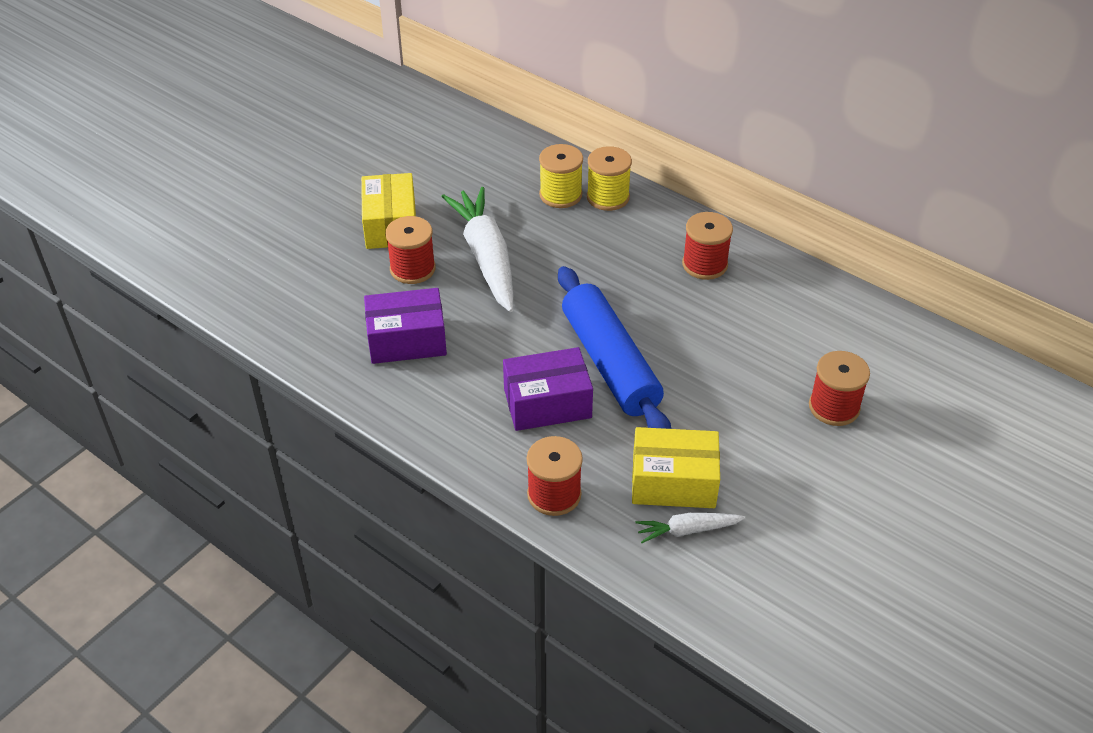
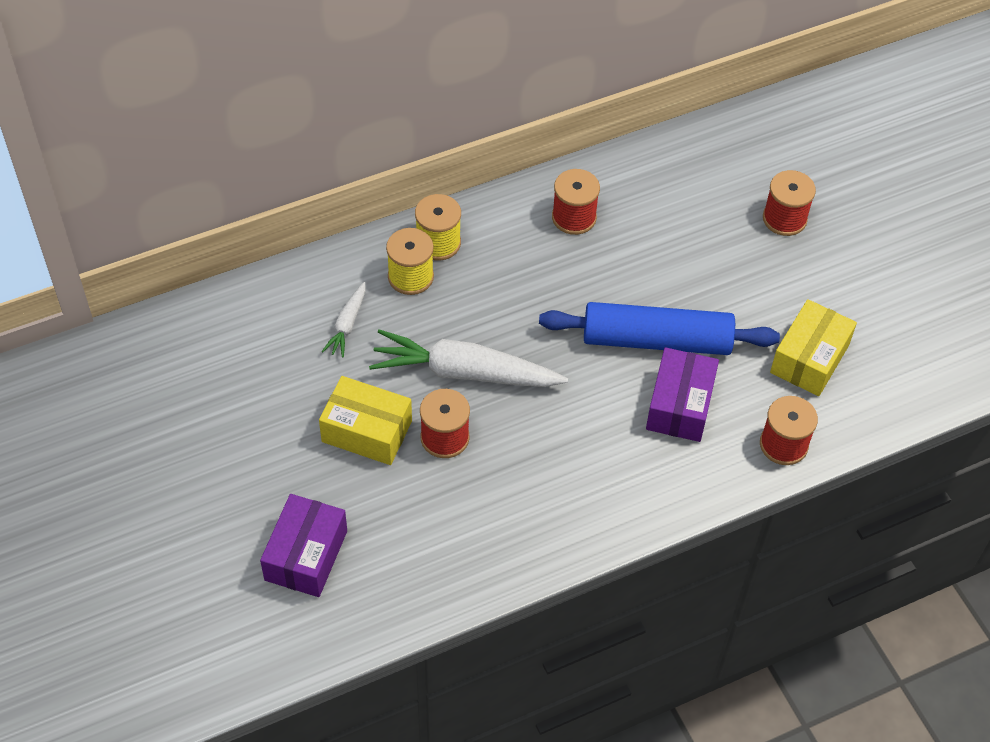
camera: 65 degrees left, 10 degrees up
purple box [364,288,447,364] -> purple box moved to [260,494,347,597]
white carrot [635,513,745,543] -> white carrot moved to [322,282,365,358]

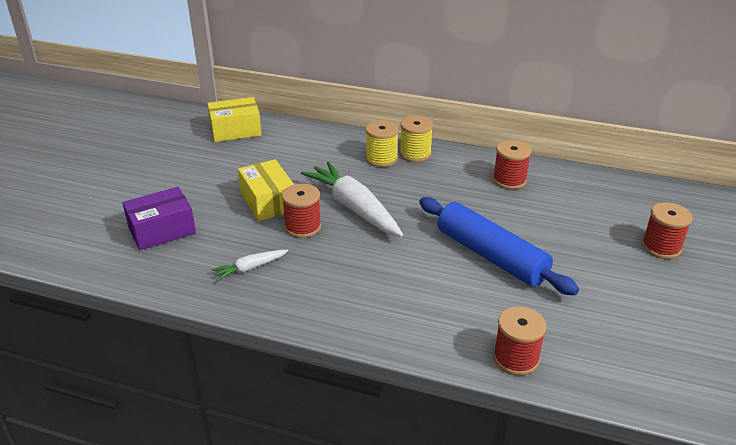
camera: 45 degrees right, 20 degrees down
white carrot [322,282,365,358] -> white carrot moved to [211,250,288,281]
purple box [646,347,719,442] -> none
yellow box [770,299,857,396] -> yellow box moved to [207,97,262,142]

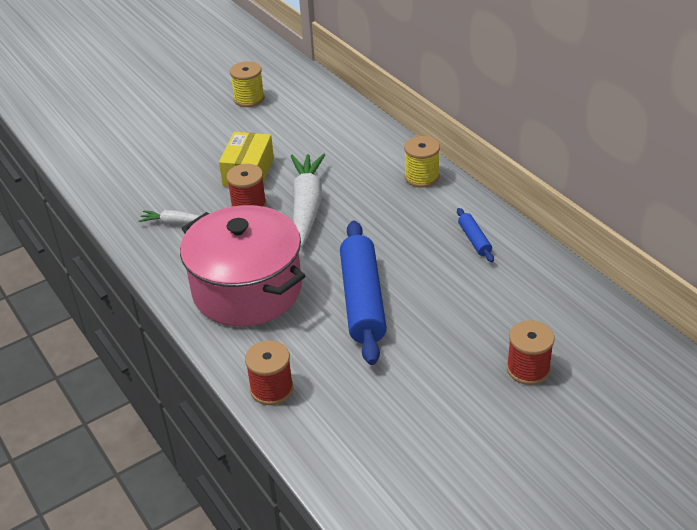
camera: 40 degrees right, 5 degrees up
purple box [122,187,196,250] -> none
yellow box [207,97,262,142] -> none
yellow spool [366,120,399,167] -> yellow spool moved to [230,61,265,107]
red spool [493,140,532,189] -> blue rolling pin [457,208,494,262]
none -> pink pot [180,205,305,326]

